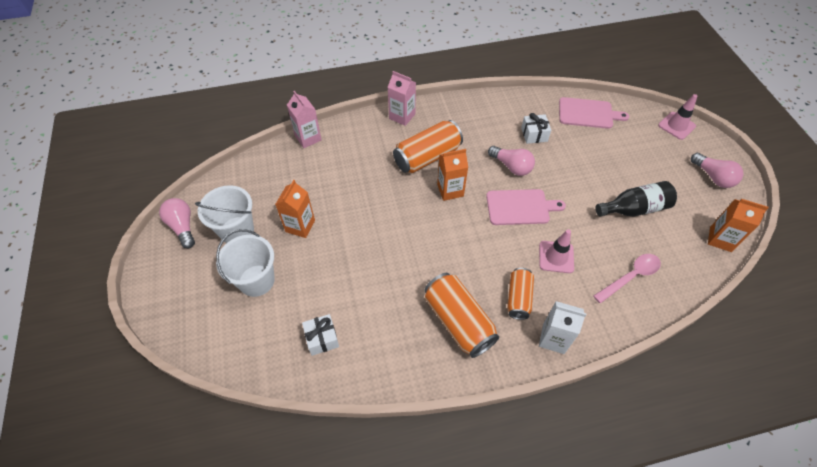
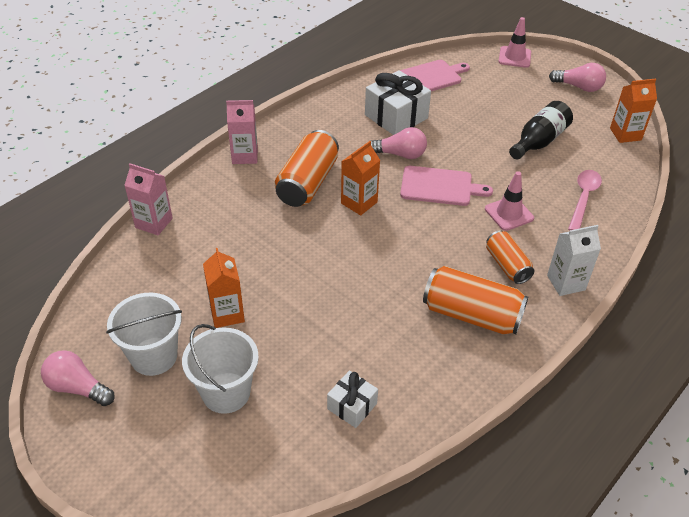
camera: 35 degrees left, 10 degrees down
pink cutting board [486,189,566,225] -> pink cutting board turned 45 degrees clockwise [400,166,493,206]
white gift [521,113,551,144] -> white gift [365,70,431,135], size x1.76

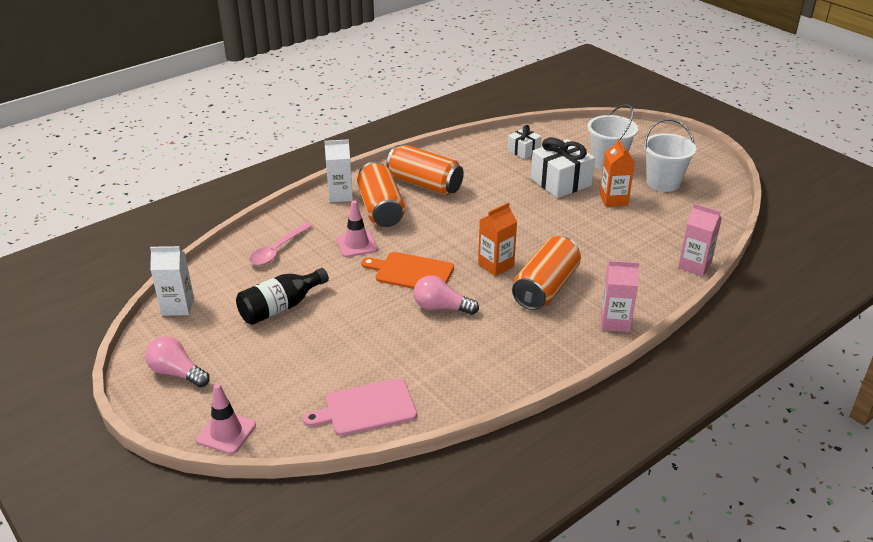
camera: 170 degrees left, 10 degrees down
pink light bulb [41,350,115,406] -> none
white gift [365,70,431,135] -> white gift moved to [531,138,595,198]
pink cutting board [400,166,493,206] -> orange cutting board [361,252,454,289]
orange can [486,230,534,284] -> orange can [357,162,405,227], size x1.64
orange carton [610,79,657,143] -> white carton [150,246,194,316]

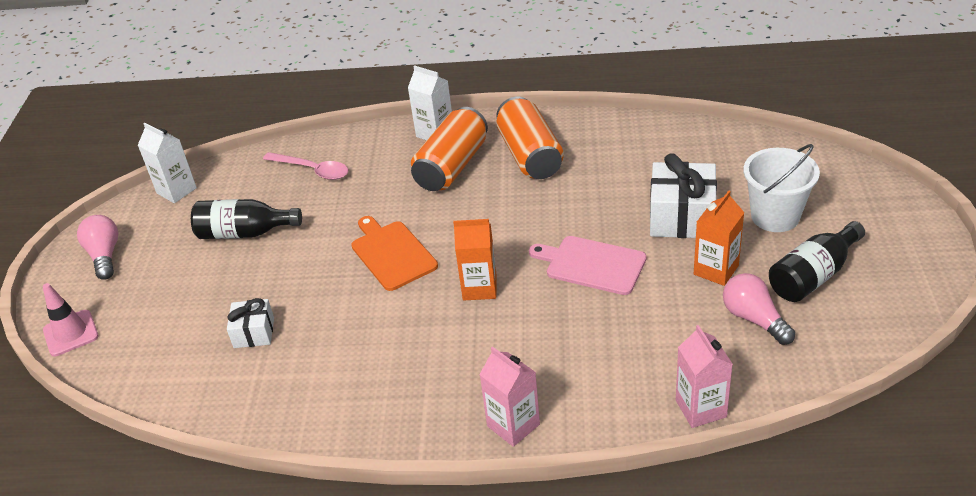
camera: 45 degrees right, 5 degrees up
pink spoon [249,222,313,266] -> pink spoon turned 135 degrees counterclockwise [263,152,348,180]
pink cutting board [303,378,417,436] -> pink cutting board moved to [529,236,647,295]
pink traffic cone [336,200,378,257] -> none
pink light bulb [414,275,479,315] -> pink light bulb moved to [723,273,795,345]
white gift [507,125,542,159] -> white gift moved to [227,298,274,348]
orange can [512,236,581,310] -> none
white bucket [644,119,696,192] -> black bottle [769,221,865,302]

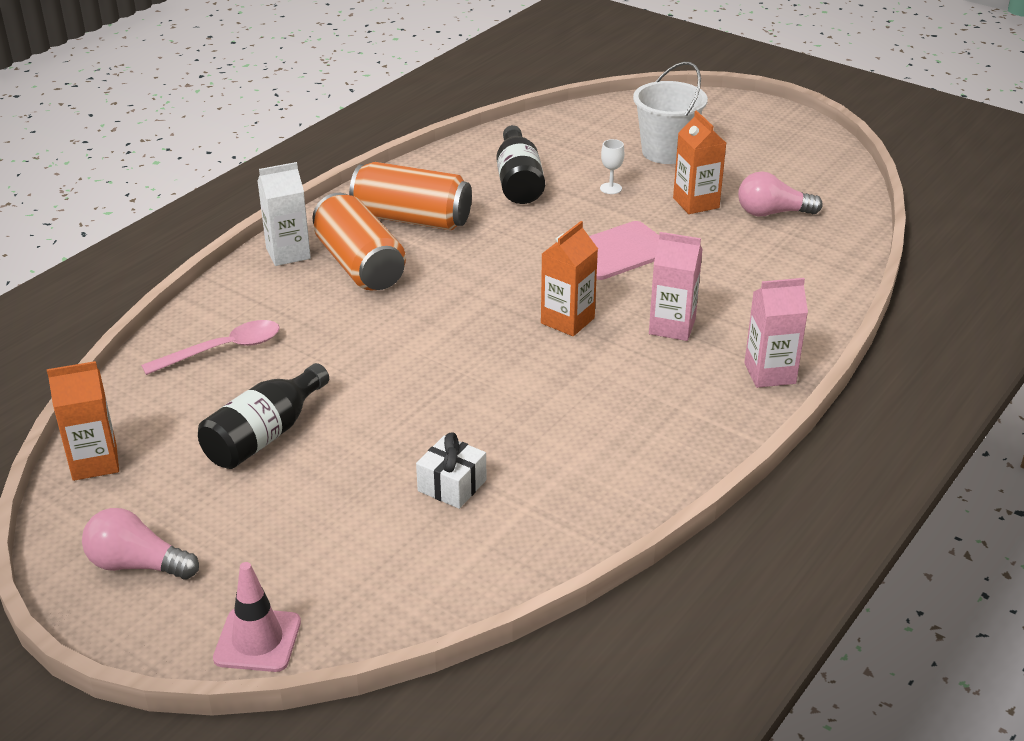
camera: 60 degrees left, 5 degrees down
white carton [138,123,197,203] -> orange carton [47,361,119,481]
orange cutting board [351,216,438,291] -> none
white gift [650,153,717,238] -> white goblet [600,139,624,194]
pink carton [676,325,733,428] -> pink carton moved to [649,232,703,341]
black bottle [769,221,865,302] -> black bottle moved to [496,125,545,204]

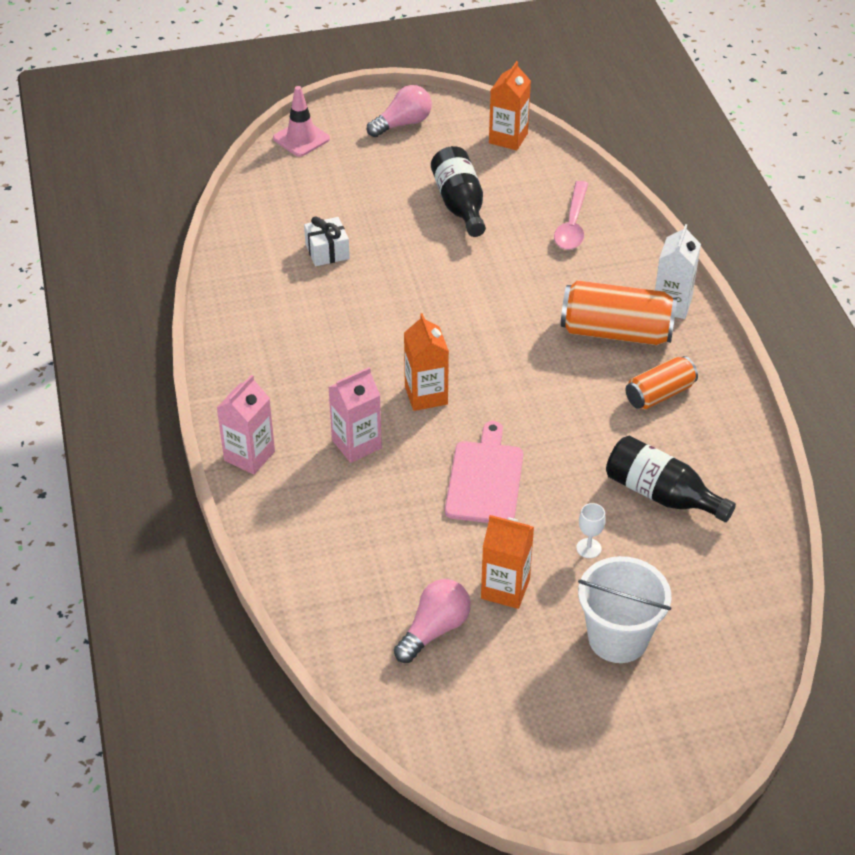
camera: 130 degrees right, 10 degrees up
orange can [349,162,472,230] -> orange can [626,356,698,410], size x0.61

